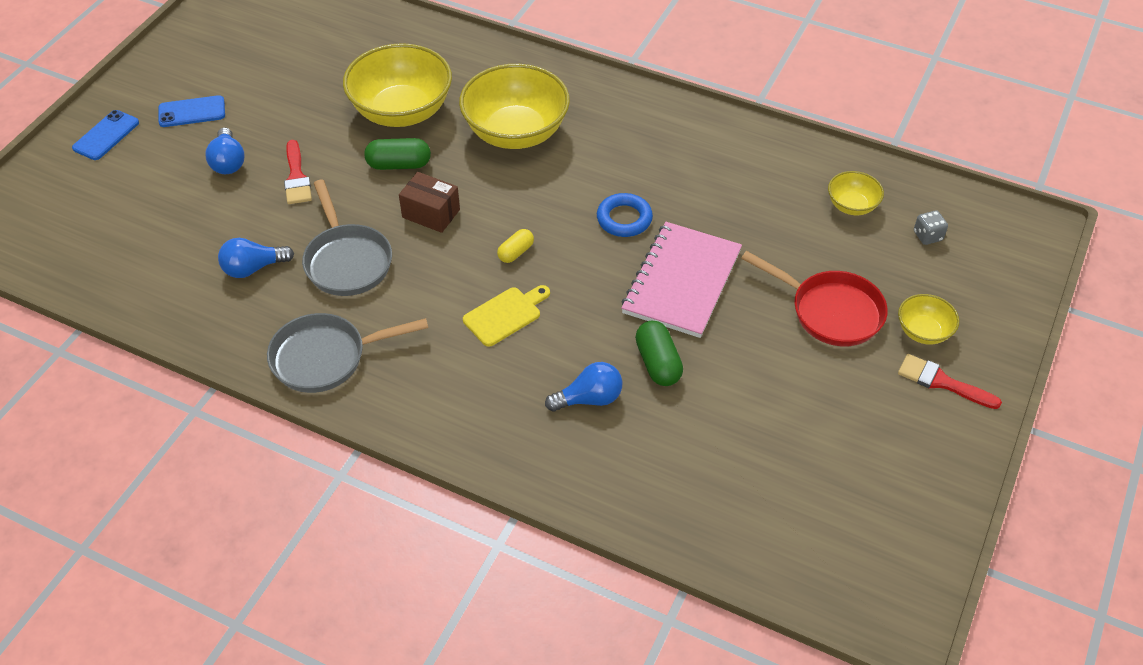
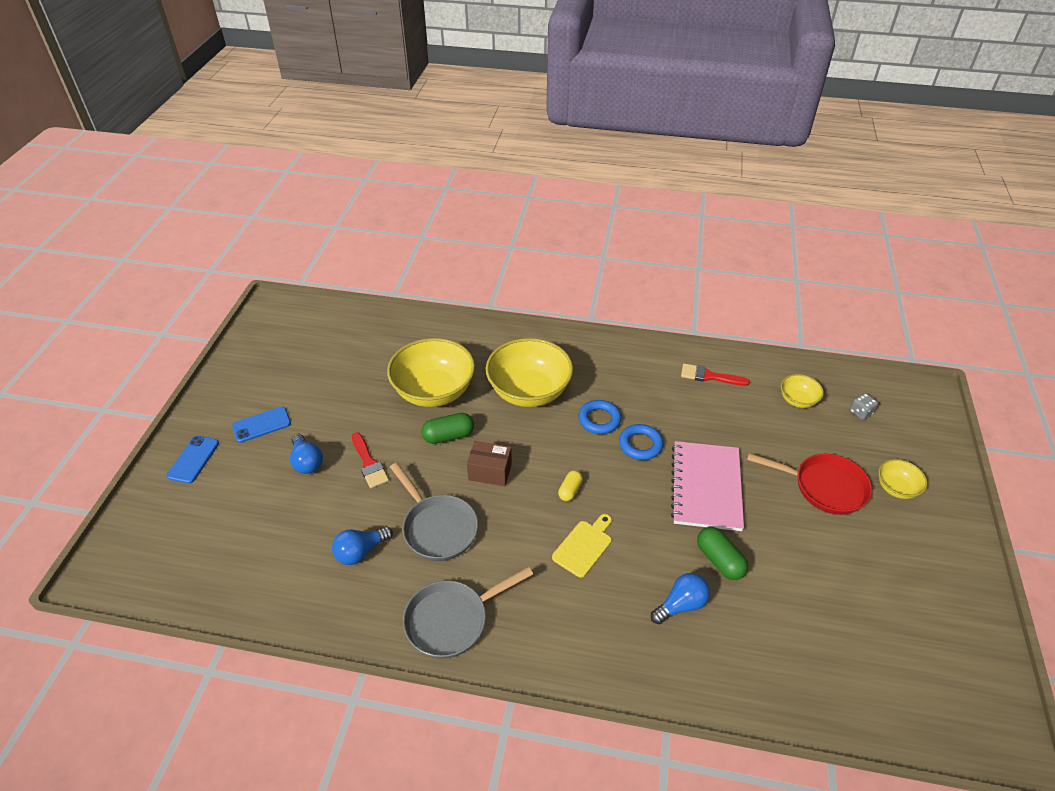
camera: 15 degrees left, 5 degrees down
red brush [898,354,1002,409] -> red brush moved to [681,364,750,386]
none -> blue ring [578,400,621,434]

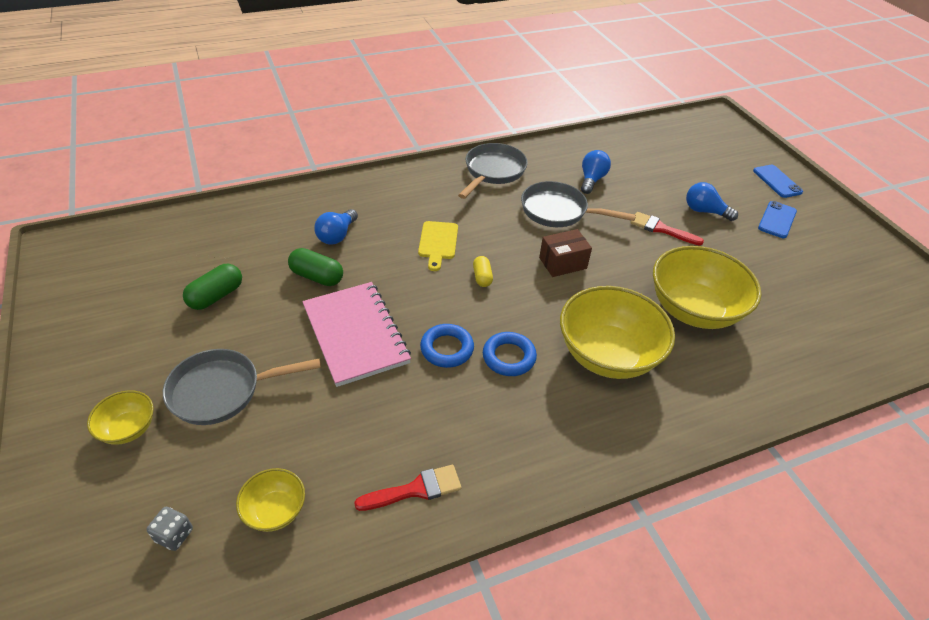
camera: 145 degrees right, 0 degrees up
green capsule [421,413,474,444] -> green capsule moved to [183,264,242,310]
red pan [747,453,872,515] -> grey pan [163,349,321,425]

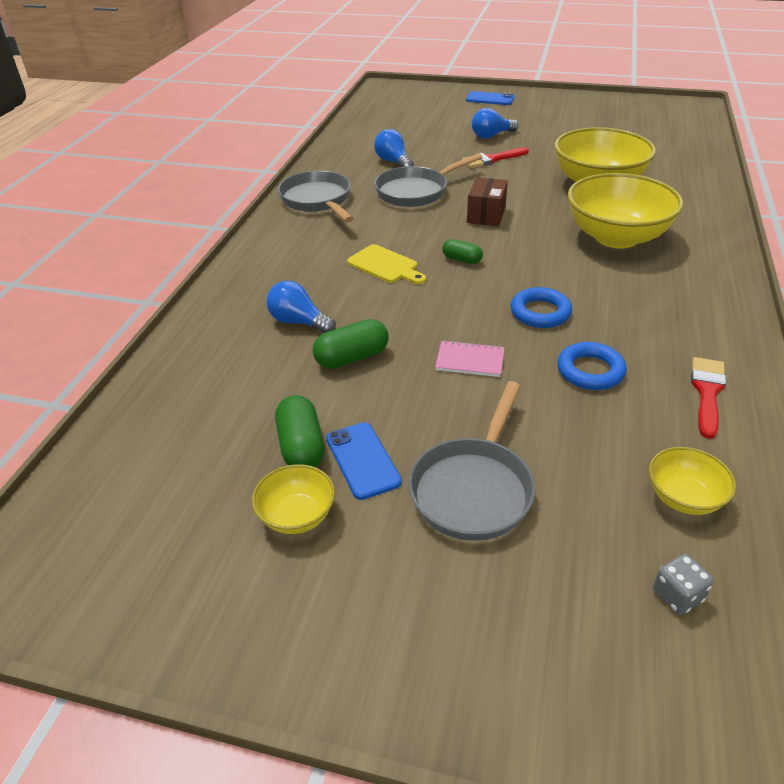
camera: 50 degrees left, 5 degrees down
yellow bowl [87,390,154,445] -> yellow bowl moved to [252,464,335,534]
pink notebook [302,282,411,387] -> pink notebook [435,340,505,377], size x0.46
blue light bulb [314,209,358,245] -> blue light bulb turned 150 degrees clockwise [267,281,336,333]
yellow capsule [473,256,493,287] -> green capsule [443,239,483,264]
blue ring [483,332,537,376] -> blue ring moved to [557,342,627,390]
blue phone [758,201,797,238] -> blue phone moved to [326,422,402,500]

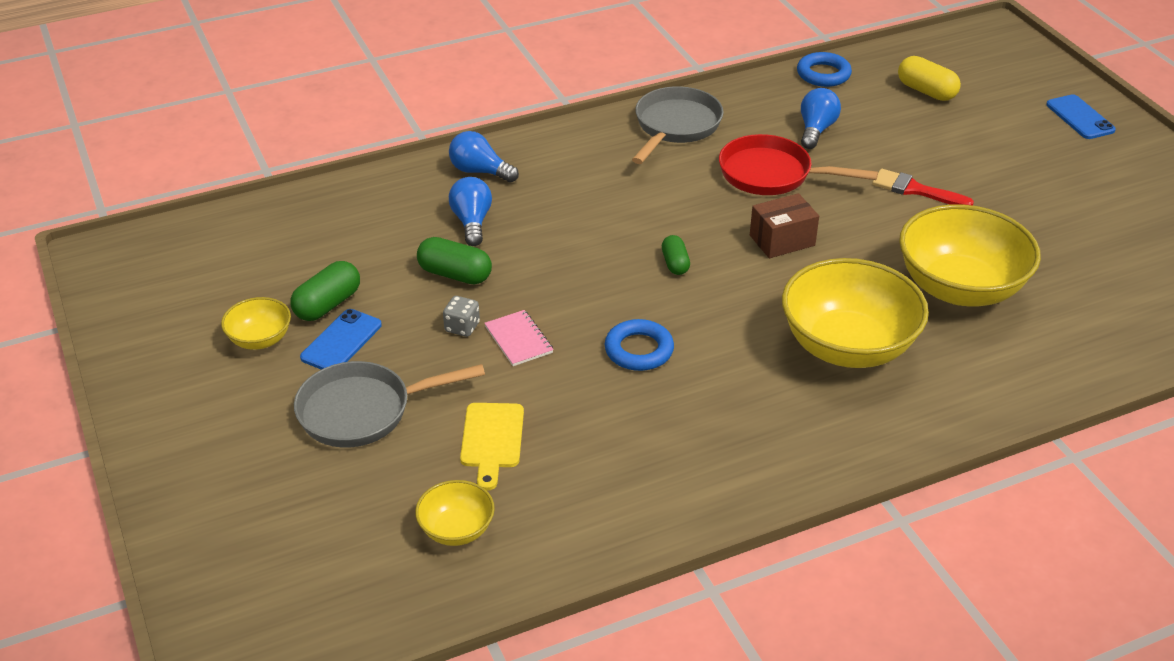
camera: 50 degrees right, 0 degrees up
yellow cutting board [347,244,426,284] -> yellow cutting board moved to [460,403,524,491]
grey pan [374,153,483,207] -> red pan [719,134,878,195]
blue light bulb [472,108,518,139] -> blue light bulb moved to [449,131,519,183]
blue ring [557,342,627,390] -> blue ring moved to [797,52,852,87]
grey dice [653,554,714,615] -> grey dice moved to [443,296,480,337]
red brush [691,357,726,439] -> none
none -> yellow capsule [898,56,961,101]

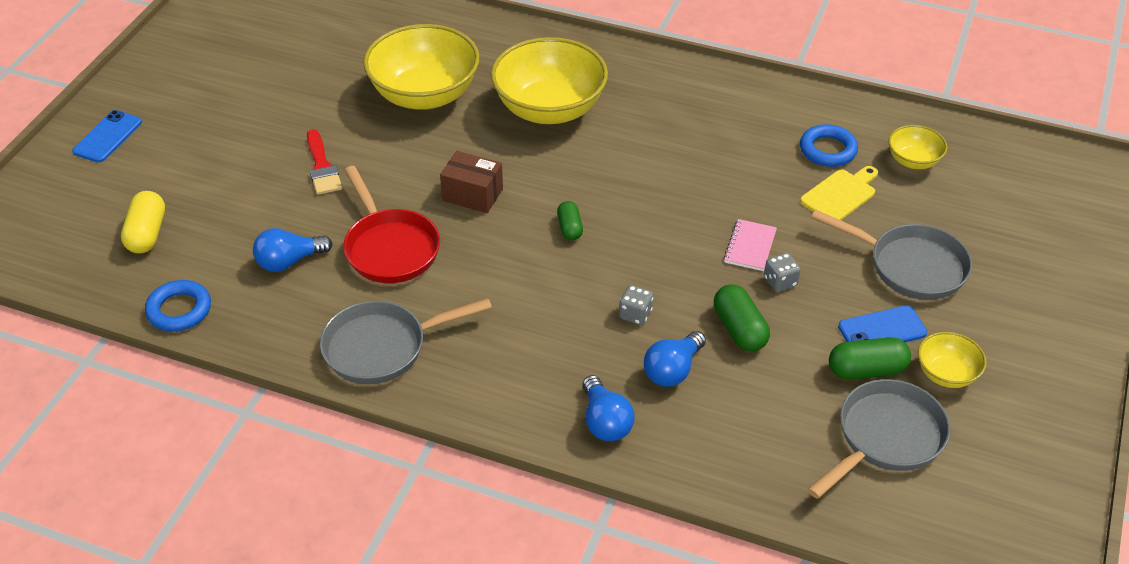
camera: 135 degrees left, 5 degrees up
blue ring [605,319,674,371] -> blue ring moved to [800,124,858,167]
green capsule [662,235,690,275] -> green capsule turned 45 degrees counterclockwise [557,201,583,240]
none -> grey dice [619,285,653,325]
none -> grey pan [808,379,950,499]

